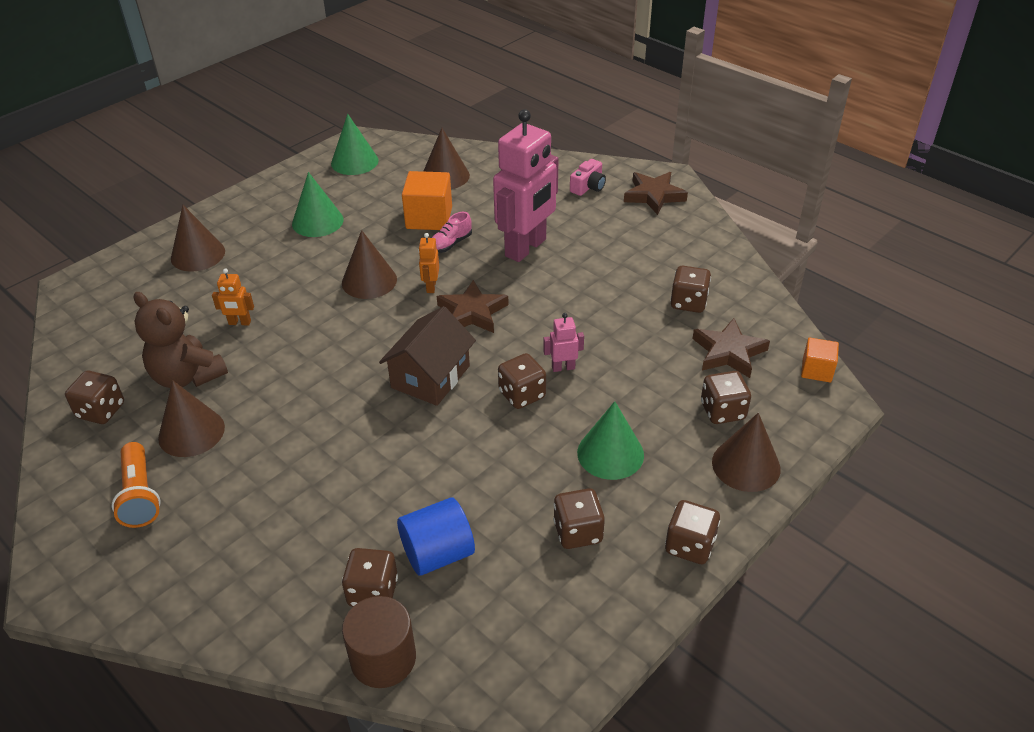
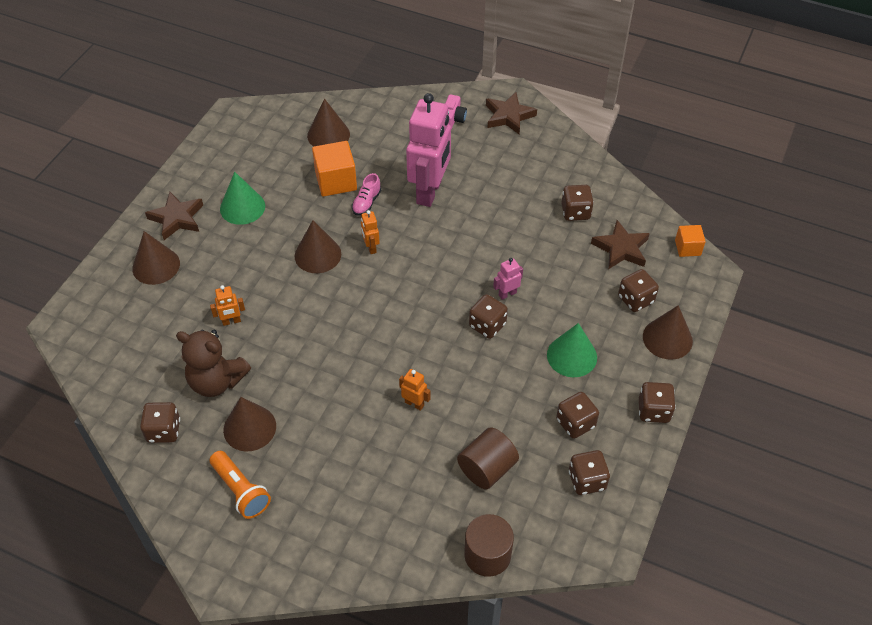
camera: 20 degrees left, 10 degrees up
green cone [331,114,379,175] -> none
brown dice [342,548,398,607] -> brown dice moved to [569,450,610,495]
brown house [379,306,476,406] -> none
blue cylinder [397,497,475,576] -> brown cylinder [457,428,519,490]
brown star [437,280,509,333] -> brown star moved to [145,192,203,240]
none -> orange robot [399,369,431,411]

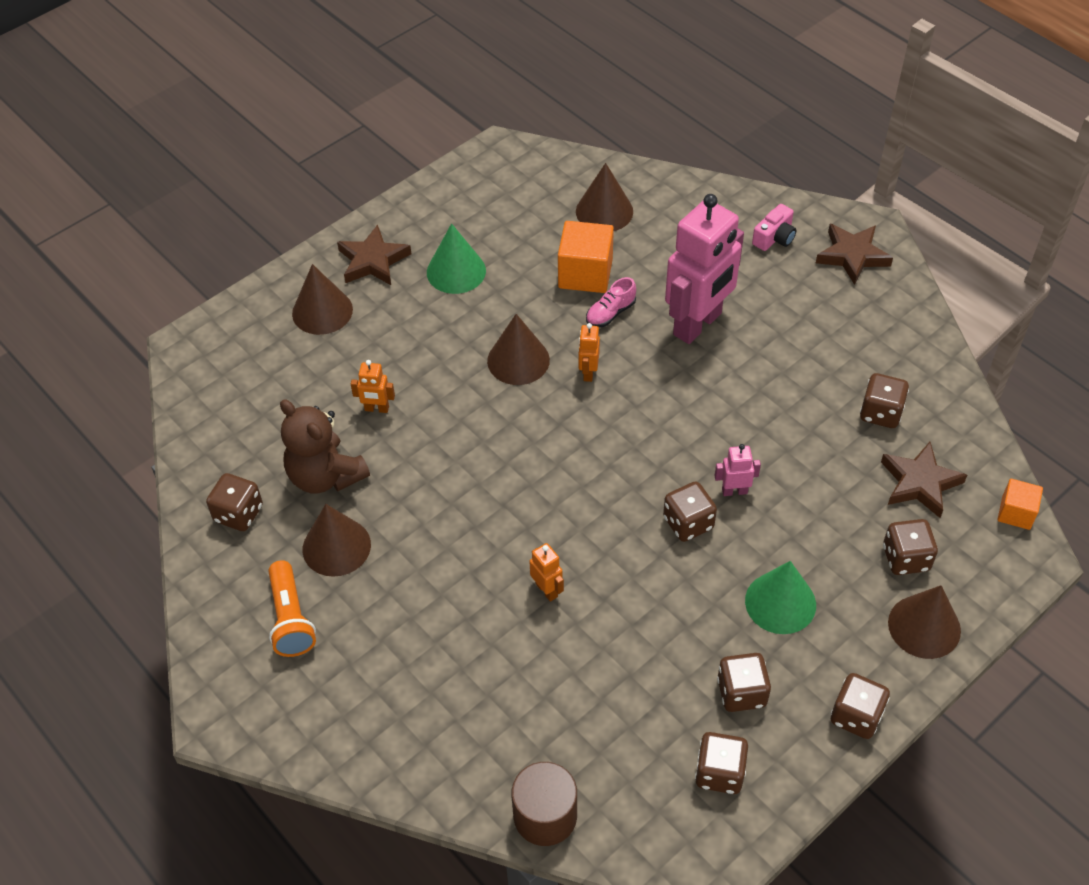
camera: 25 degrees right, 0 degrees up
brown cylinder [457,428,519,490] -> none

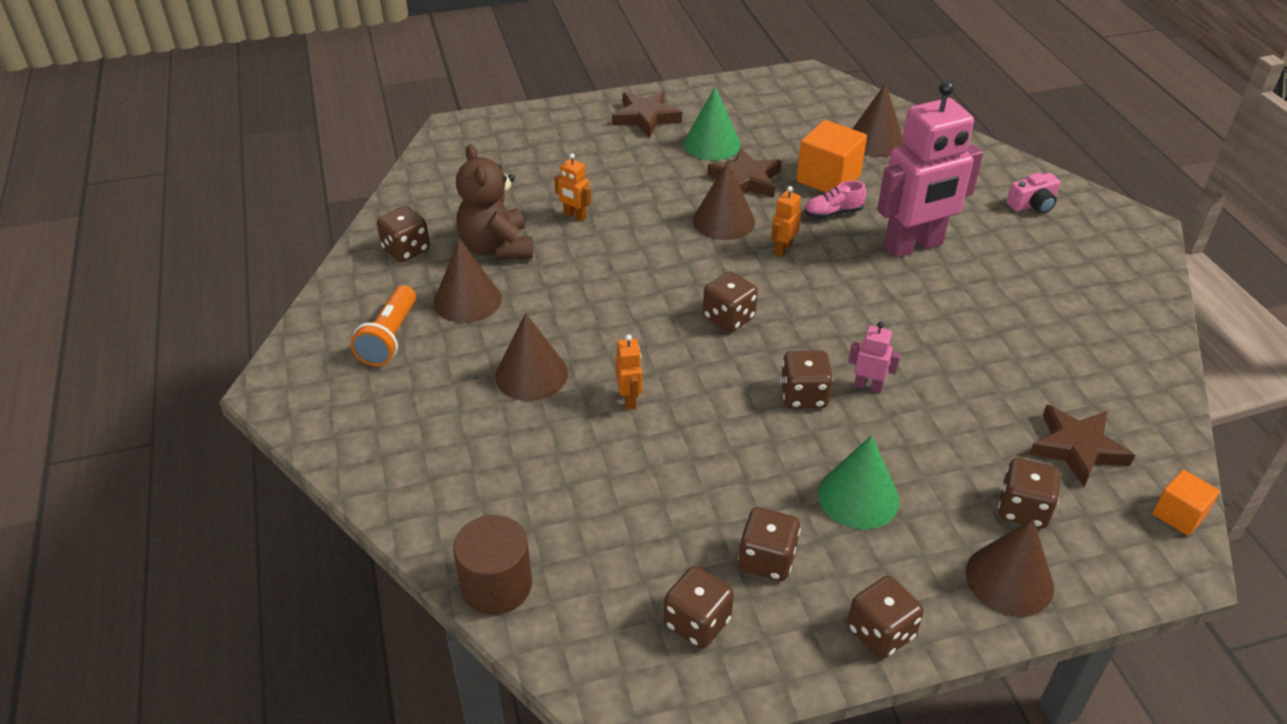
camera: 25 degrees right, 10 degrees down
brown cone [292,264,353,335] -> brown cone moved to [495,313,568,401]
brown star [816,224,893,285] -> brown star moved to [707,148,782,198]
brown dice [860,373,909,428] -> brown dice moved to [703,271,758,332]

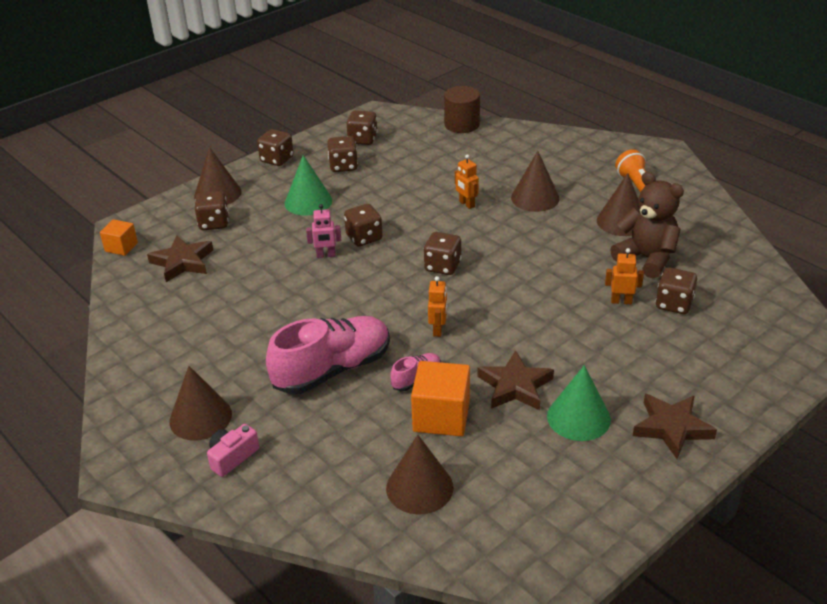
camera: 155 degrees right, 5 degrees down
brown dice [377,206,430,262] -> brown dice moved to [656,268,697,314]
brown cone [693,161,755,240] -> brown cone moved to [169,366,232,441]
pink robot [877,80,983,258] -> pink shoe [266,316,390,394]

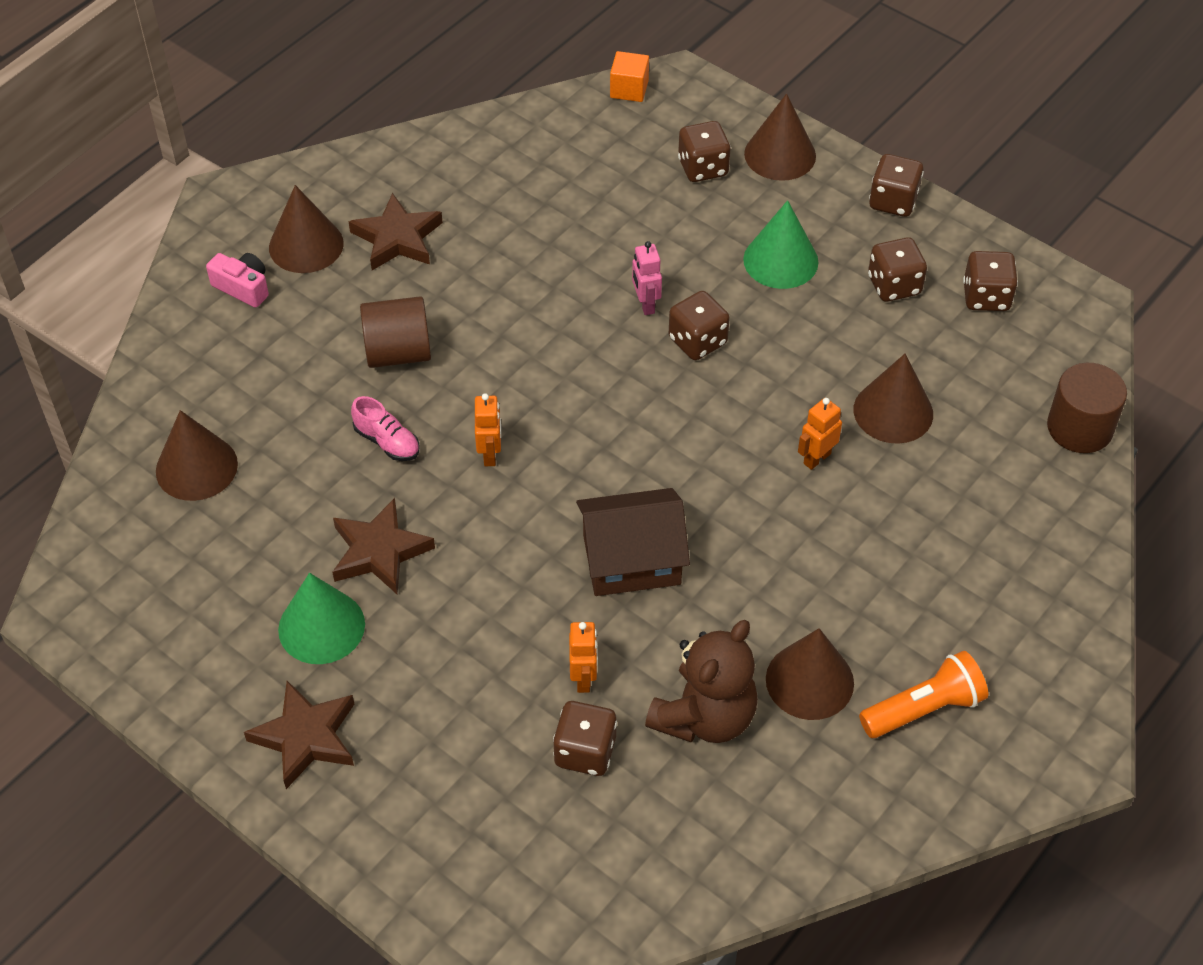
camera: 80 degrees right, 15 degrees up
brown star [147,235,213,282] -> brown star moved to [348,193,443,270]
pink shoe [266,316,390,394] -> brown cylinder [360,296,431,368]
orange cube [411,361,470,436] -> none
brown dice [424,232,461,275] -> none
orange robot [428,276,447,337] -> orange robot turned 90 degrees counterclockwise [475,393,501,466]
brown cone [511,151,560,212] -> brown cone moved to [854,354,933,444]
none -> brown house [576,488,690,596]

